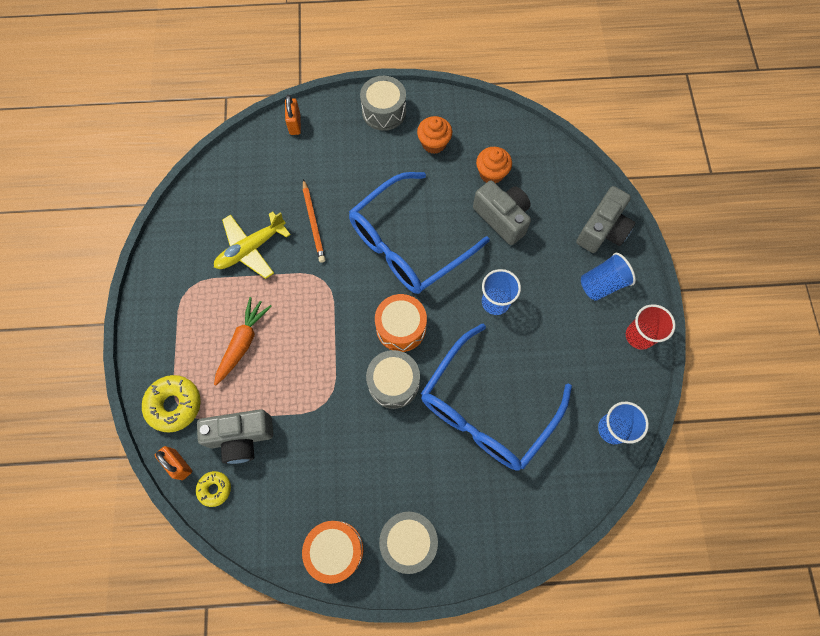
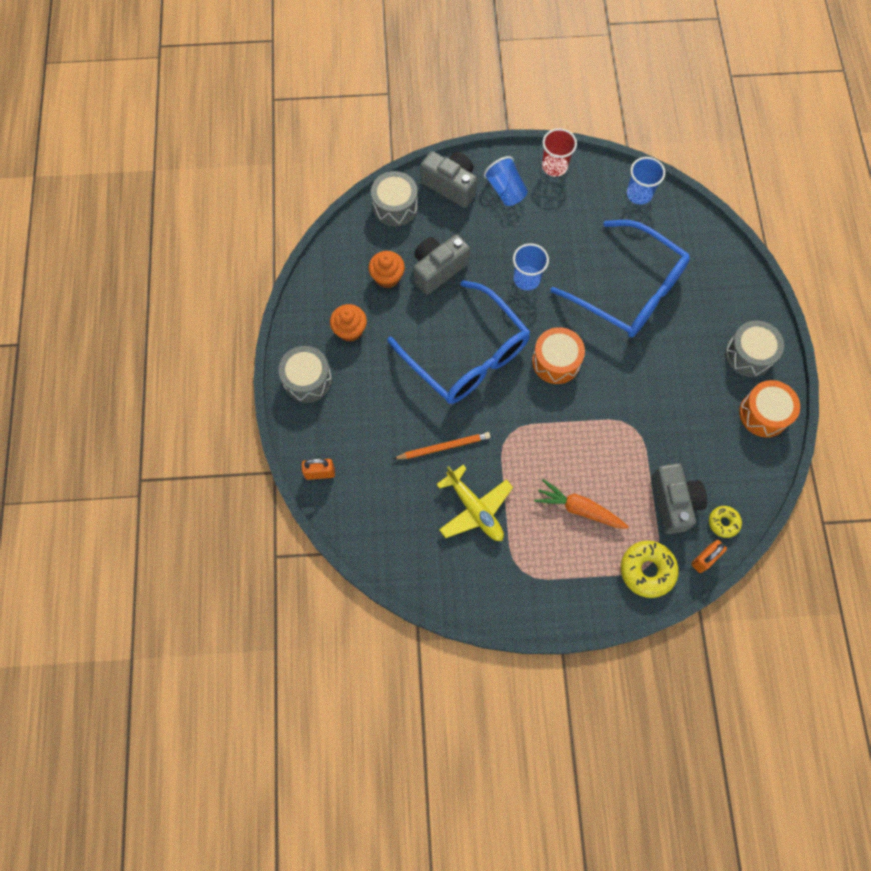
camera: 90 degrees left, 0 degrees up
grey drum [366,350,420,409] -> grey drum moved to [371,171,418,226]

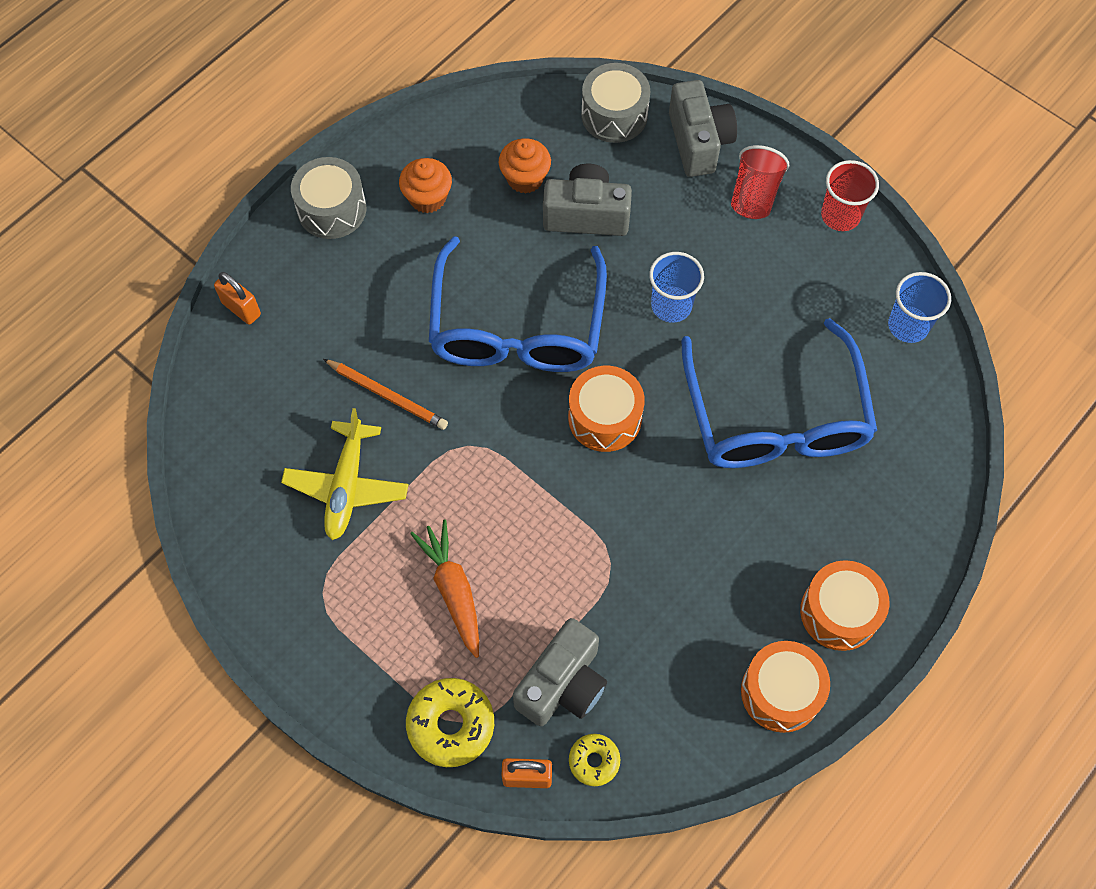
camera: 45 degrees right, 5 degrees down
blue cup [484,156,528,206] -> red cup [731,145,789,219]
grey drum [725,320,784,377] -> orange drum [800,560,889,651]

